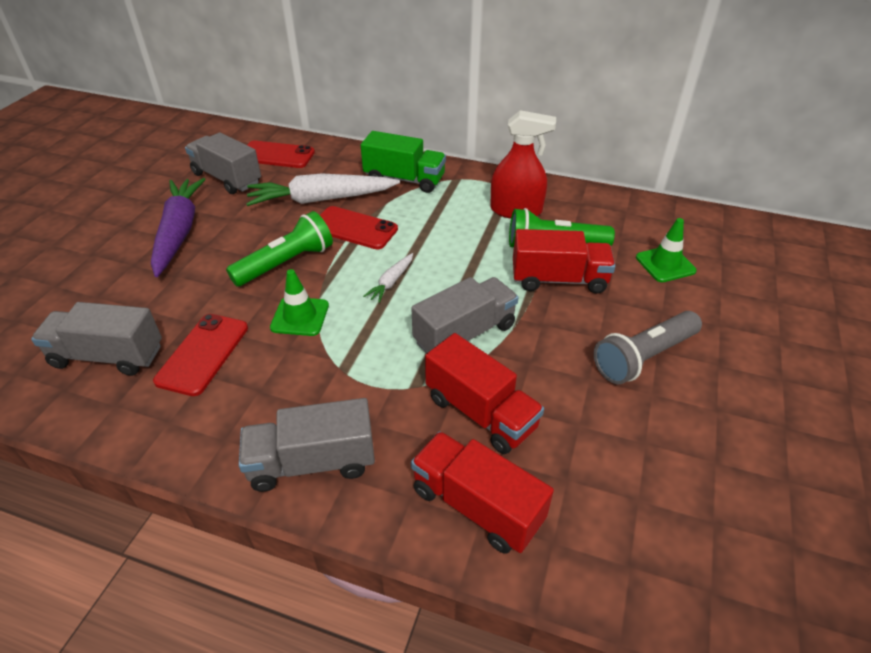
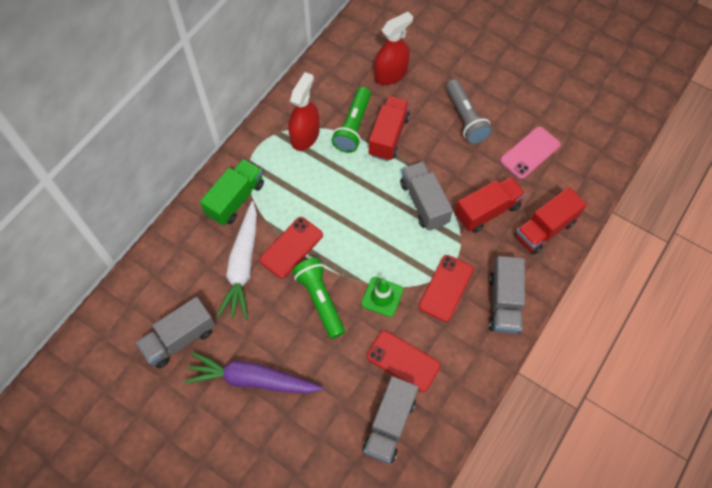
camera: 75 degrees left, 20 degrees up
red phone [247,140,315,168] -> red phone moved to [419,255,474,322]
white carrot [363,253,413,303] -> none
green traffic cone [636,218,697,282] -> red spray bottle [374,12,413,85]
none -> pink phone [500,127,560,179]

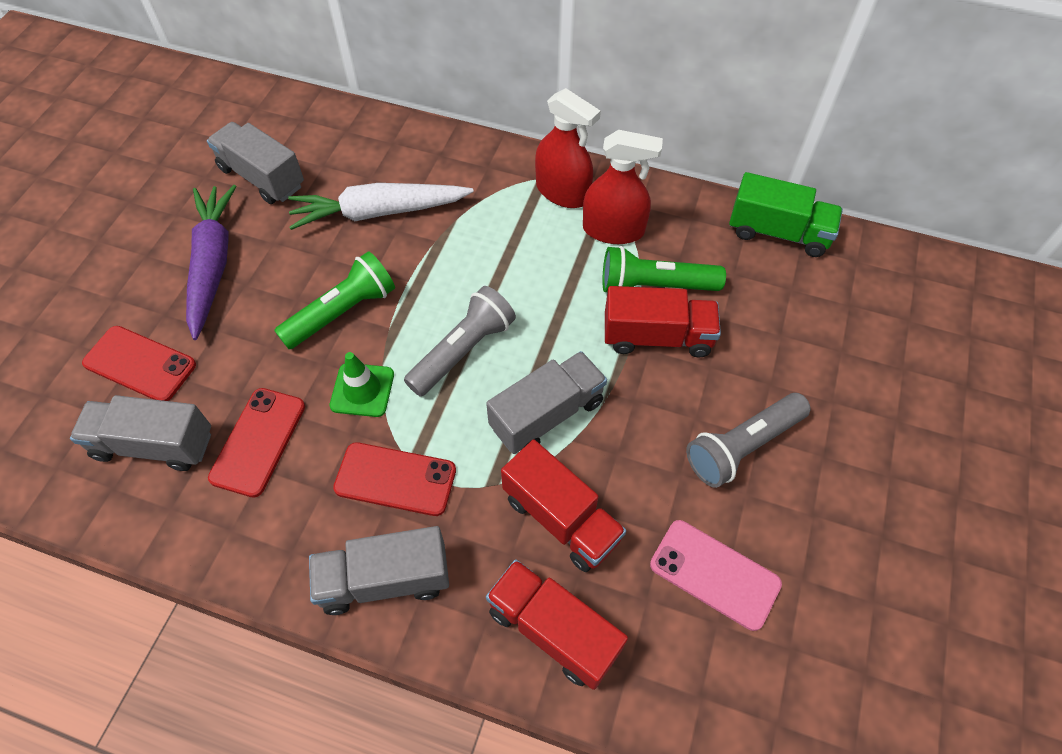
camera: 75 degrees right, 5 degrees down
green truck [200,159,264,226] -> green truck moved to [729,172,843,257]
red phone [259,217,323,278] -> red phone moved to [82,326,196,401]
red spray bottle [374,12,413,85] -> red spray bottle moved to [535,88,601,208]
none -> grey flashlight [404,286,516,397]

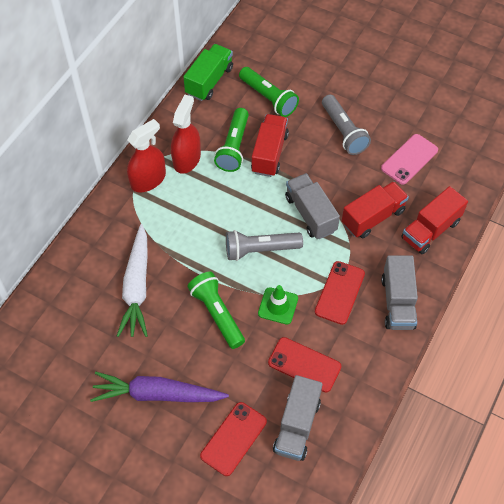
camera: 80 degrees left, 0 degrees up
grey truck [207,122,304,204] -> none
grey flashlight [404,286,516,397] -> grey flashlight turned 60 degrees counterclockwise [226,230,303,261]
none -> green flashlight [239,67,299,117]

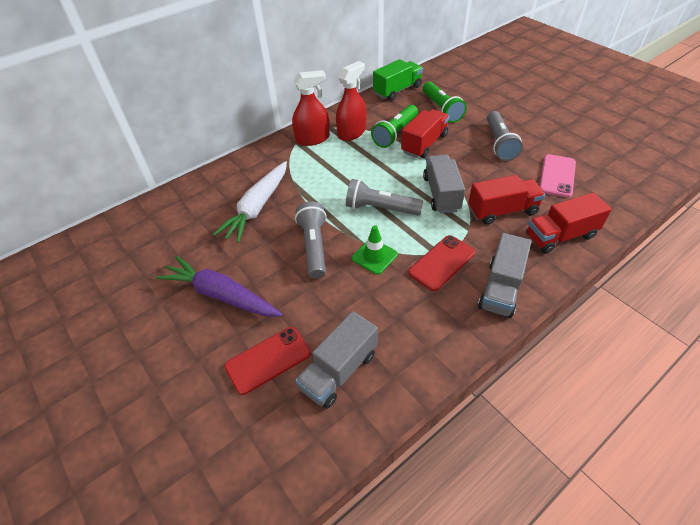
camera: 25 degrees right, 10 degrees down
green flashlight [188,272,245,349] -> grey flashlight [295,201,326,279]
red phone [268,337,341,392] -> none
pink phone [381,134,438,184] -> pink phone turned 45 degrees counterclockwise [539,154,576,198]

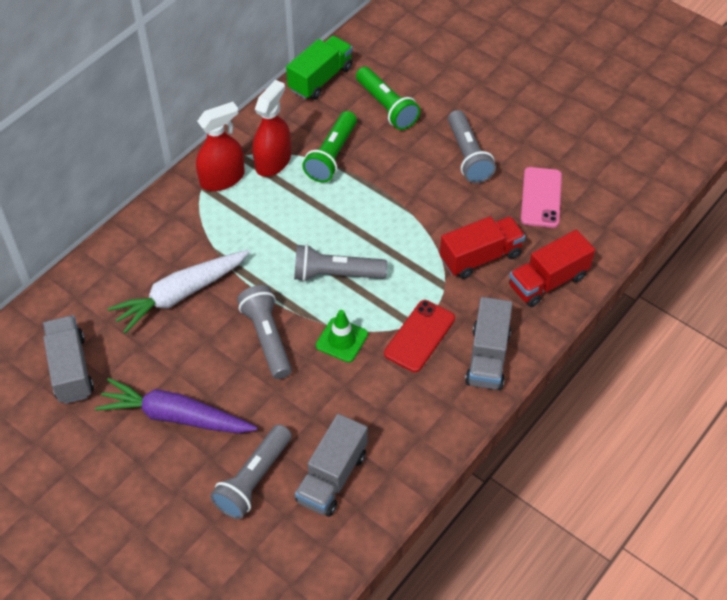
camera: 15 degrees left, 5 degrees up
white carrot [213,161,287,243] -> white carrot turned 45 degrees clockwise [108,250,250,333]
red phone [224,327,311,395] -> grey flashlight [210,424,292,519]
red truck [401,109,449,158] -> none
grey truck [423,155,465,213] -> grey truck moved to [43,315,94,404]

